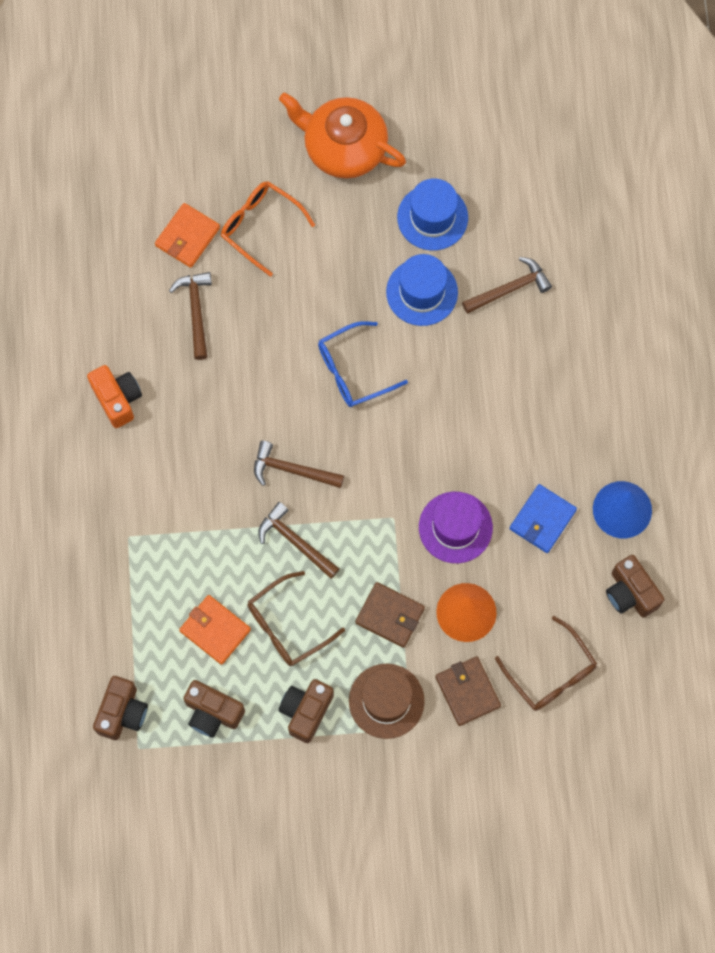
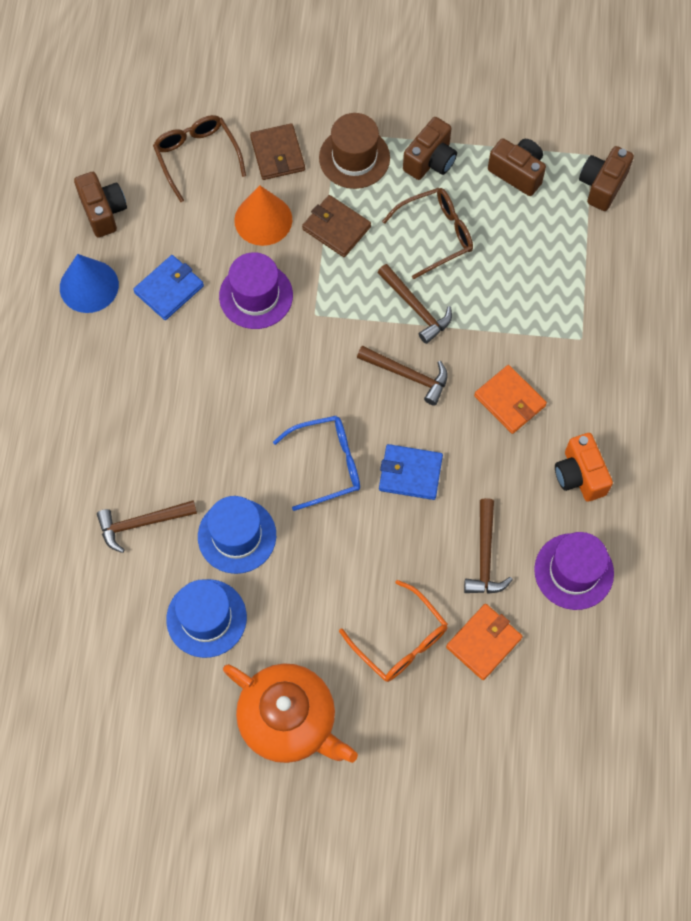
camera: 170 degrees left, 5 degrees down
orange wallet [179,595,251,665] -> orange wallet moved to [474,365,547,434]
none -> blue wallet [379,444,443,500]
none -> purple hat [534,532,614,610]

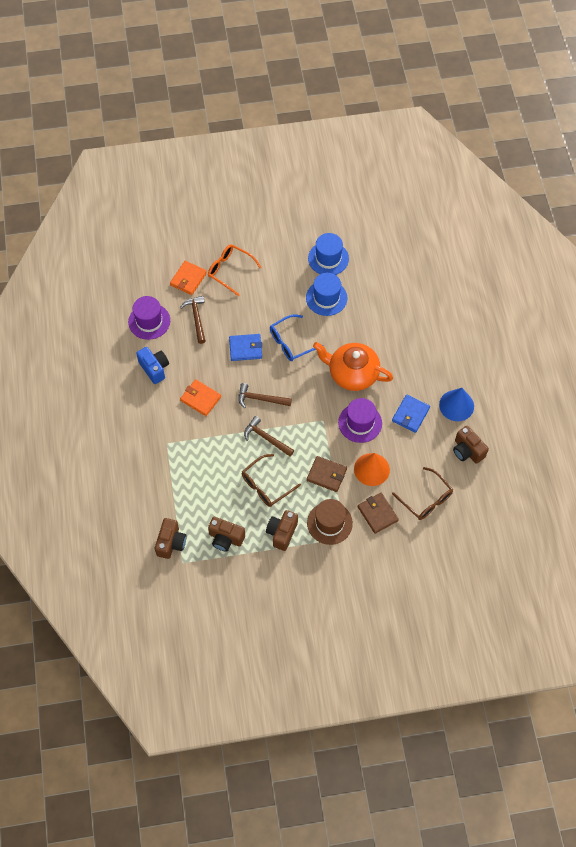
camera: 165 degrees right, 5 degrees down
brown hammer [97,500,197,553] -> none
orange teapot [223,663,358,763] -> orange teapot moved to [313,342,393,391]
orange camera [555,433,613,502] -> blue camera [136,347,169,384]

